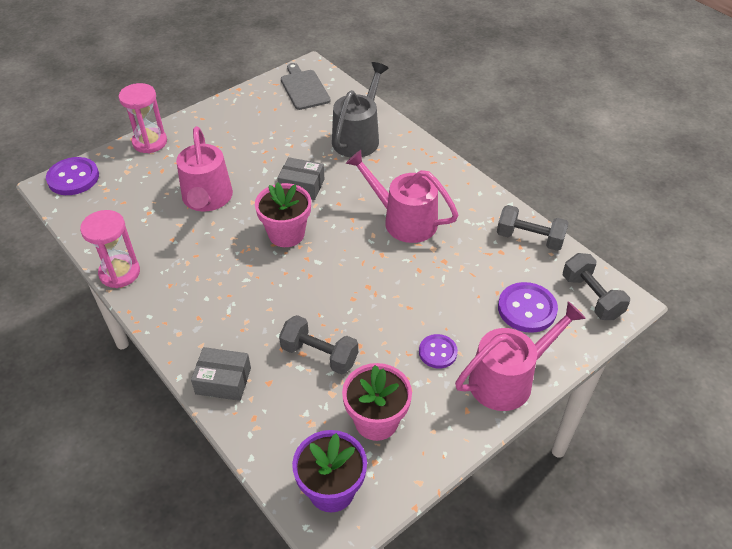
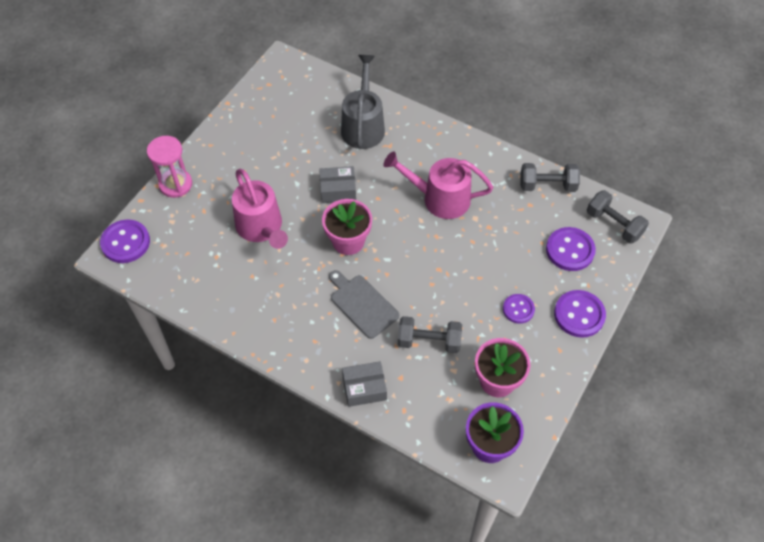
camera: 20 degrees left, 10 degrees up
pink hourglass [80,210,140,288] -> none
grey cutting board [281,63,331,110] -> grey cutting board moved to [329,270,399,339]
pink watering can [455,301,586,411] -> purple button [554,290,606,338]

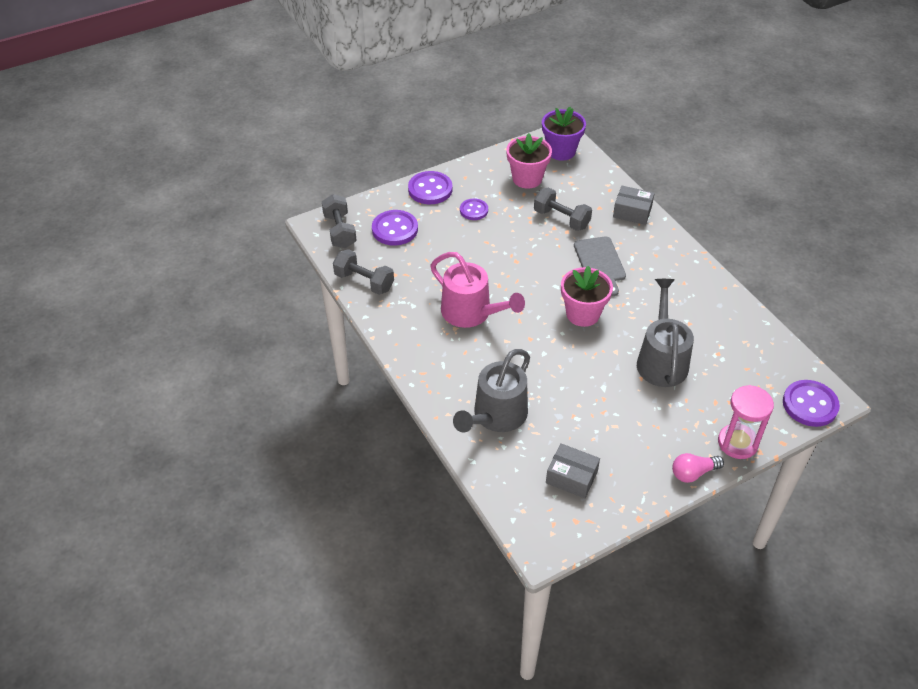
camera: 150 degrees left, 10 degrees down
pink watering can [232,169,288,249] -> grey watering can [637,279,694,387]
grey box [319,166,356,203] -> grey box moved to [546,443,600,498]
none -> pink light bulb [672,453,724,483]

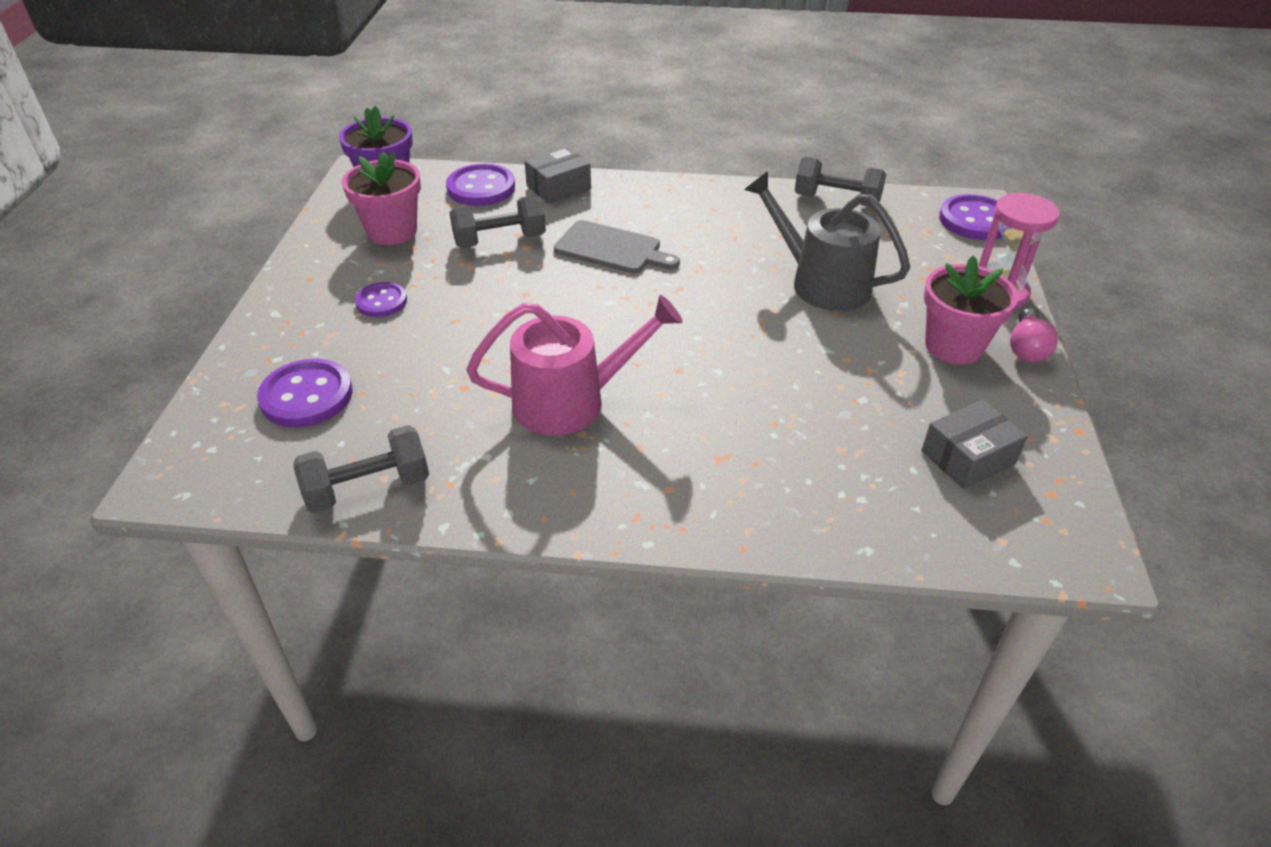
camera: 55 degrees left, 5 degrees down
grey dumbbell [322,194,357,248] -> grey dumbbell moved to [795,157,886,207]
purple button [408,171,452,204] -> purple button moved to [446,164,515,206]
grey watering can [453,349,530,433] -> none
pink flower pot [561,266,613,327] -> pink flower pot moved to [924,256,1018,364]

